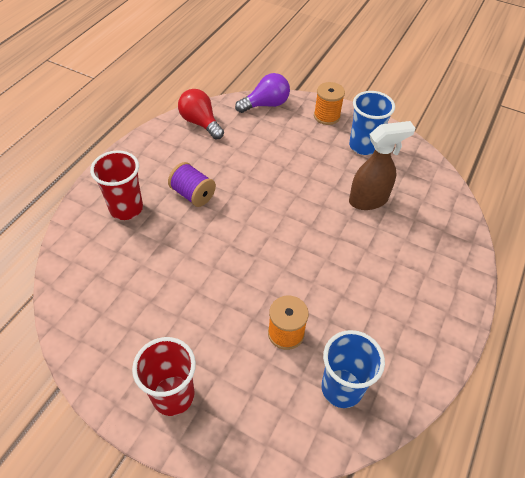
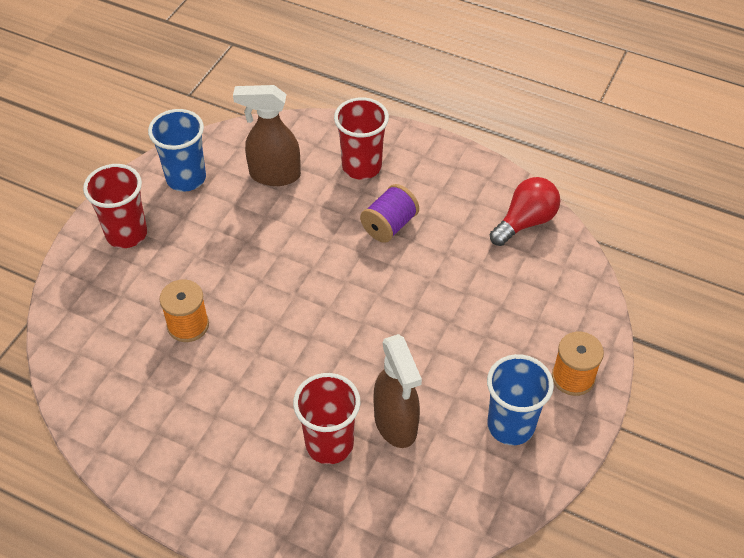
camera: 90 degrees right, 0 degrees up
purple light bulb [235,73,290,113] -> none
blue cup [321,330,385,408] -> blue cup moved to [148,109,206,192]
none -> brown spray bottle [233,85,301,186]
none -> red cup [293,373,360,464]

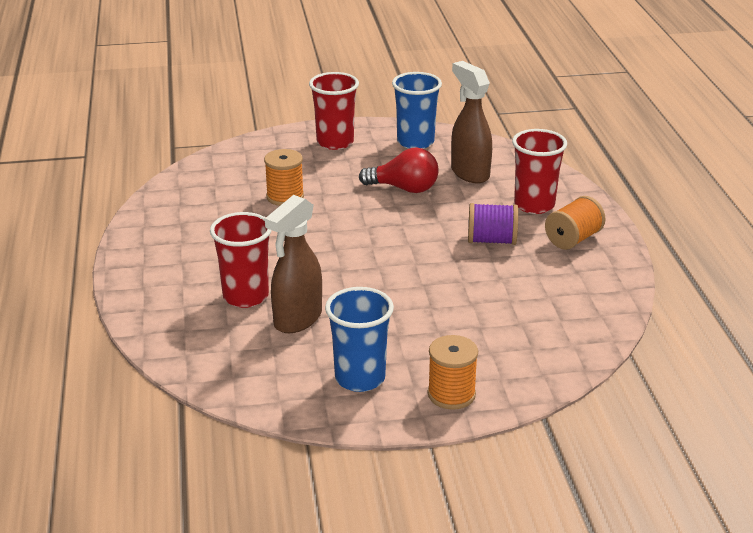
camera: 55 degrees right, 20 degrees down
red light bulb [490,177,560,246] -> red light bulb moved to [359,148,439,193]
none -> orange spool [545,196,606,250]

